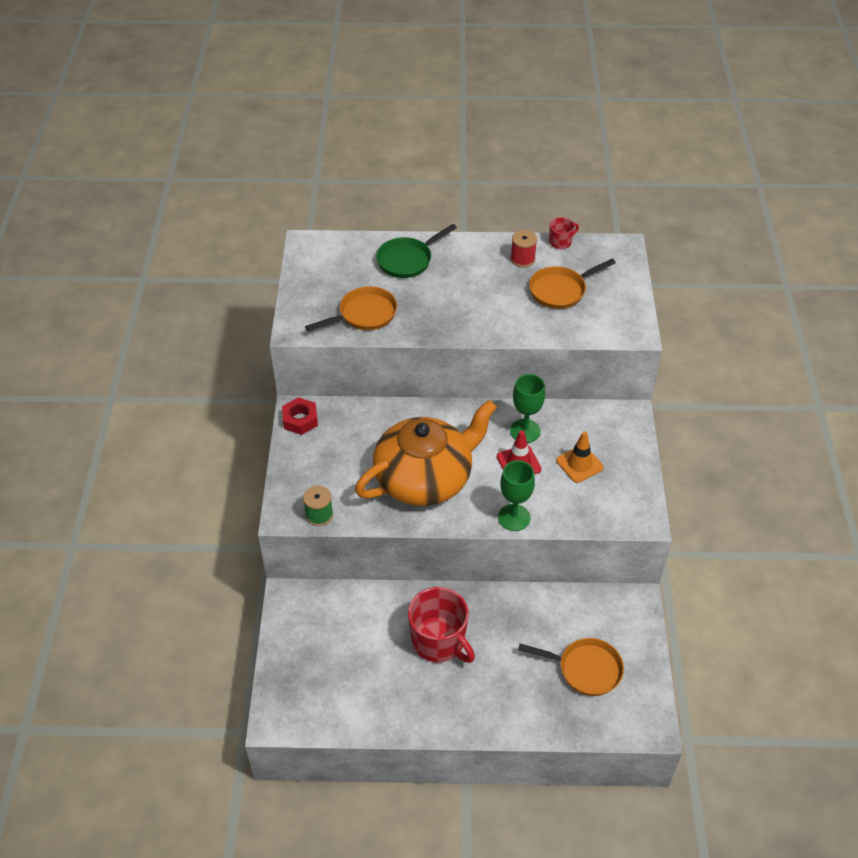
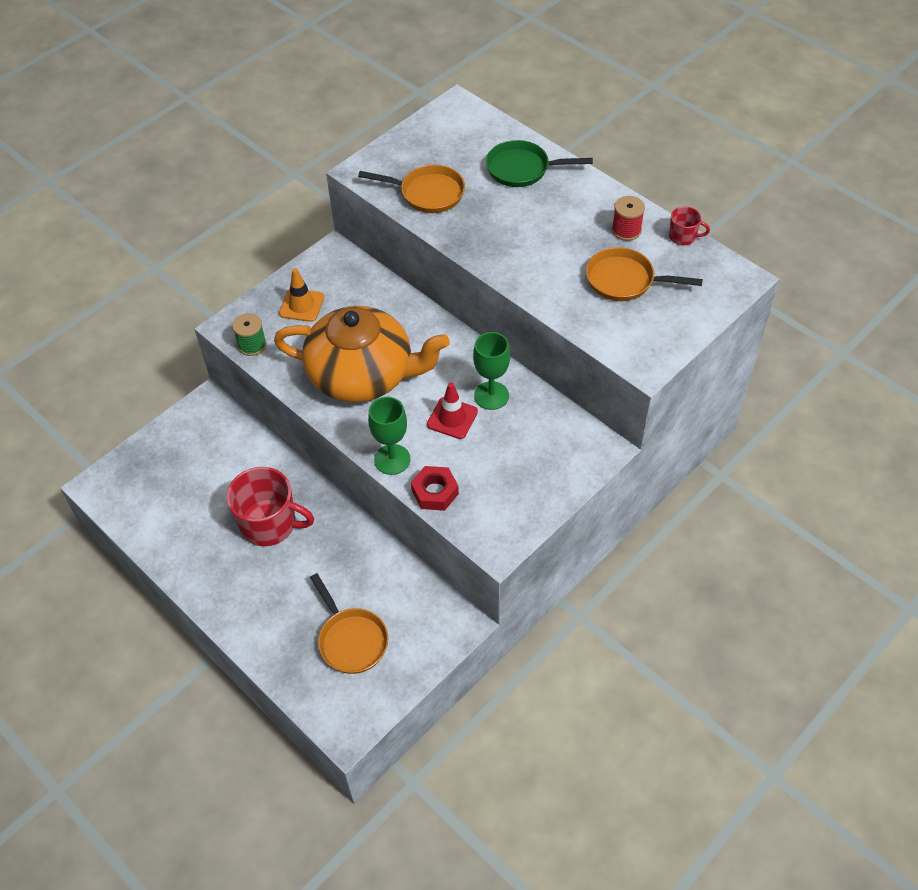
camera: 45 degrees right, 5 degrees up
red nut [282,397,318,435] -> red nut moved to [411,466,459,511]
red mug [408,587,475,663] -> red mug turned 75 degrees counterclockwise [226,467,314,546]
orange traffic cone [556,432,604,483] -> orange traffic cone moved to [279,268,324,322]

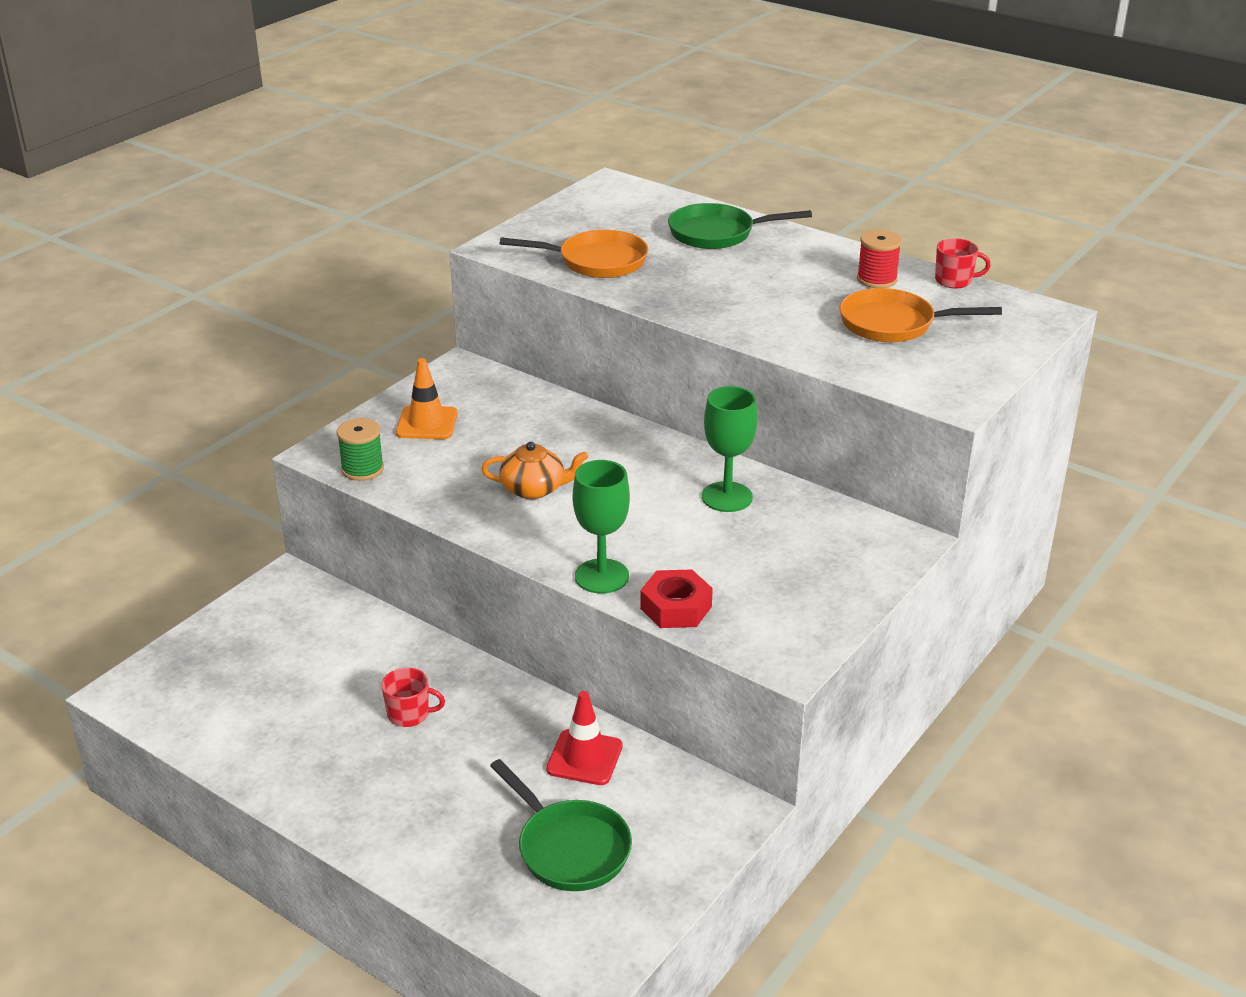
camera: 10 degrees left, 20 degrees down
red mug [226,467,314,546] -> red mug [381,668,445,727], size x0.48
orange teapot [274,306,450,403] -> orange teapot [481,442,588,499], size x0.41
orange pan [310,573,388,674] -> green pan [490,759,632,891]
red traffic cone [427,382,478,439] -> red traffic cone moved to [546,691,623,785]

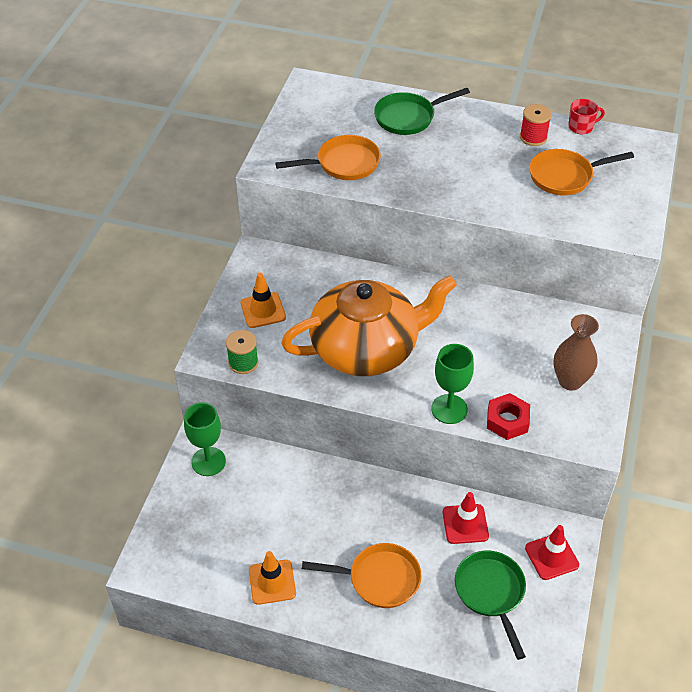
camera: 20 degrees left, 15 degrees up
red mug [381,668,445,727] -> none
orange teapot [481,442,588,499] -> orange teapot [281,275,457,376], size x2.43
green pan [490,759,632,891] -> green pan turned 135 degrees counterclockwise [455,551,526,660]
green goblet [702,386,757,512] -> green goblet moved to [184,402,226,476]
none -> orange traffic cone [249,551,296,605]
none -> orange pan [302,543,421,608]
none -> red traffic cone [525,525,579,580]
none -> brown vase [553,314,599,390]

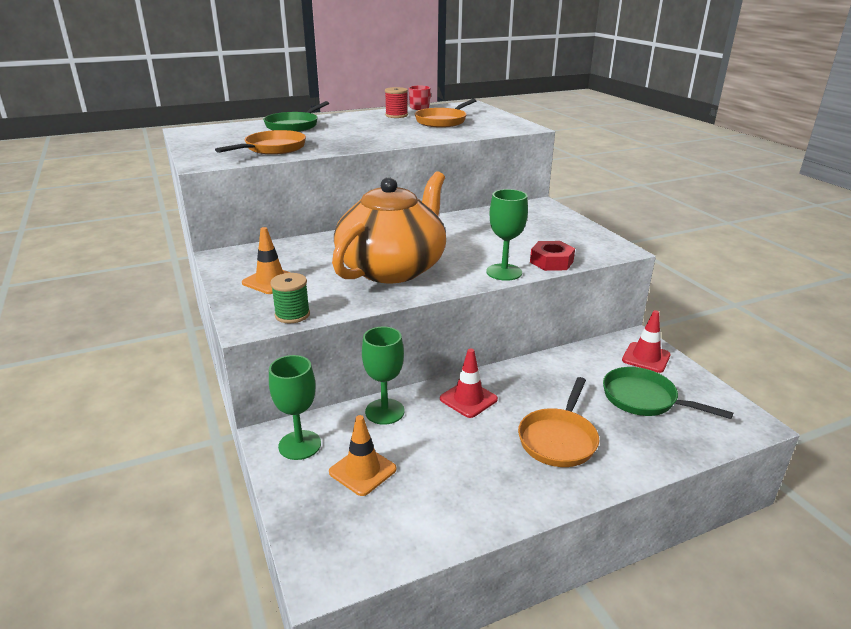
camera: 40 degrees left, 20 degrees down
orange traffic cone [249,551,296,605] -> orange traffic cone moved to [329,415,396,496]
orange pan [302,543,421,608] -> orange pan turned 150 degrees clockwise [518,377,599,467]
red traffic cone [443,492,489,544] -> red traffic cone moved to [440,348,498,418]
brown vase [553,314,599,390] -> none
none -> green goblet [362,327,404,425]

